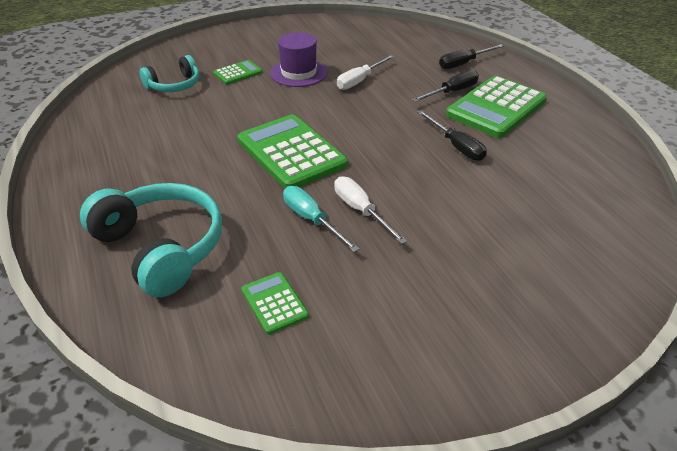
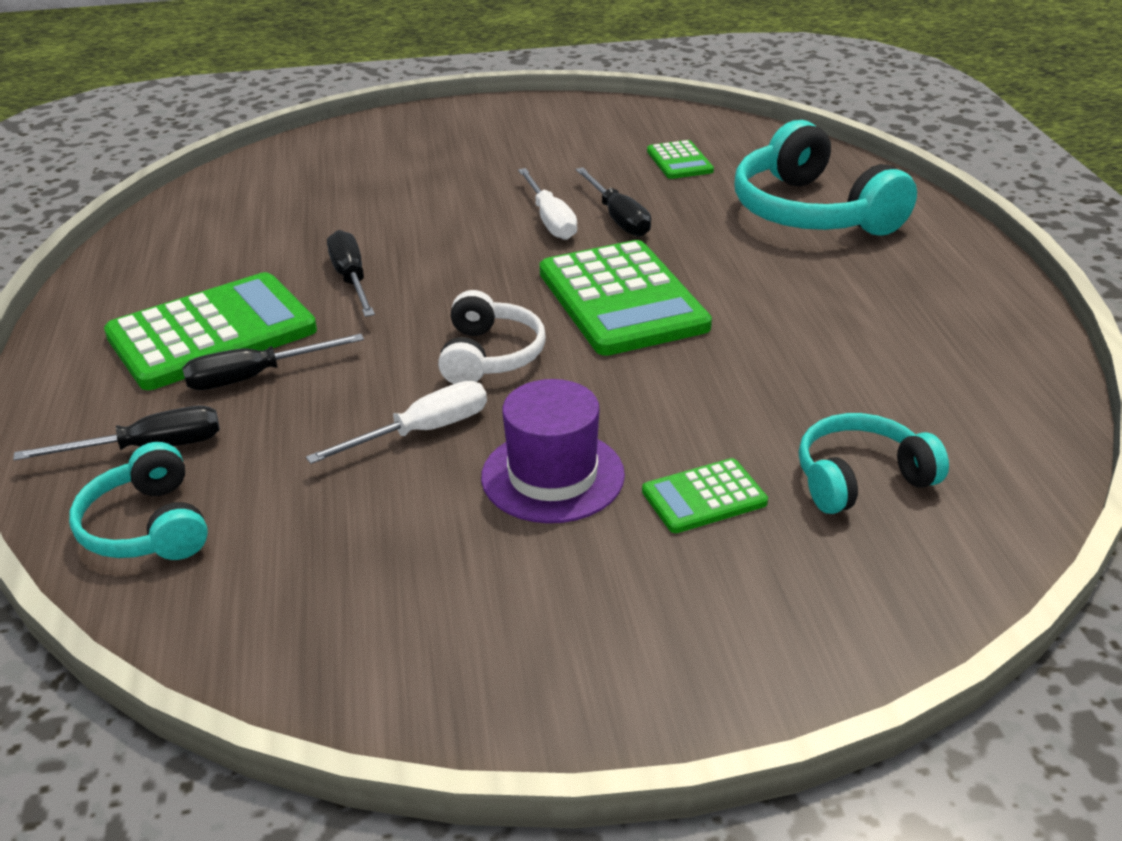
camera: 165 degrees left, 5 degrees down
turquoise screwdriver [283,186,360,252] -> black screwdriver [576,167,651,237]
none -> turquoise headphones [69,442,208,560]
none -> white headphones [438,290,546,384]

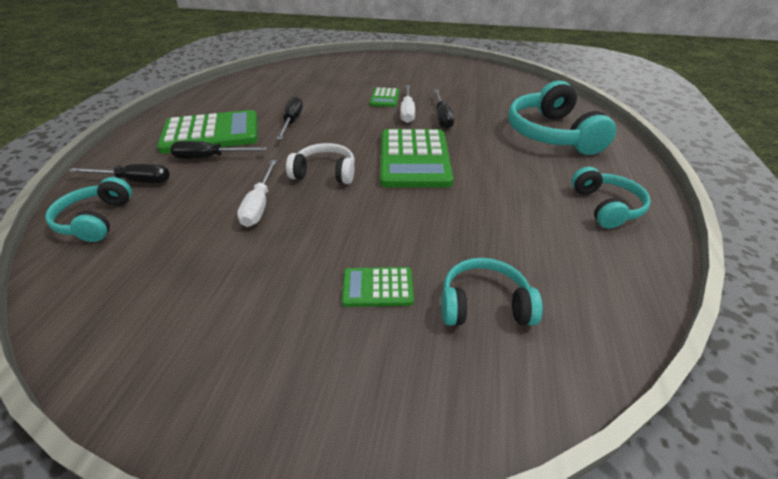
camera: 20 degrees right, 5 degrees up
white screwdriver [306,381,487,464] -> white screwdriver turned 105 degrees clockwise [237,160,277,227]
white headphones [438,290,546,384] -> white headphones turned 105 degrees counterclockwise [286,143,355,184]
purple hat [481,379,625,523] -> none
green calculator [647,140,714,179] -> green calculator moved to [370,88,399,107]
none -> turquoise headphones [572,167,651,228]

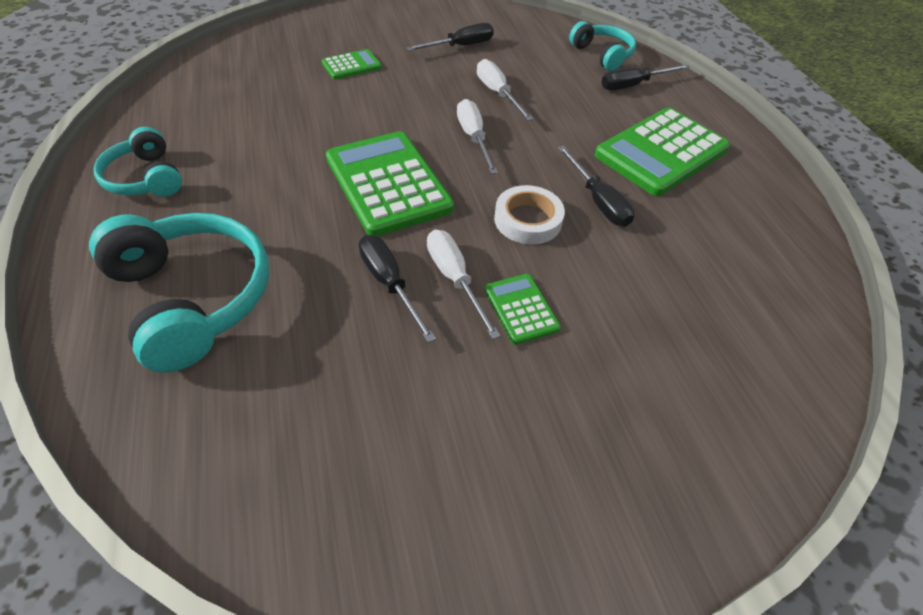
camera: 150 degrees right, 10 degrees up
black screwdriver [170,141,267,159] -> black screwdriver moved to [406,23,494,51]
white headphones [286,143,355,184] -> white screwdriver [457,99,498,174]
turquoise headphones [441,258,543,325] -> none
none -> white tape [494,185,565,244]

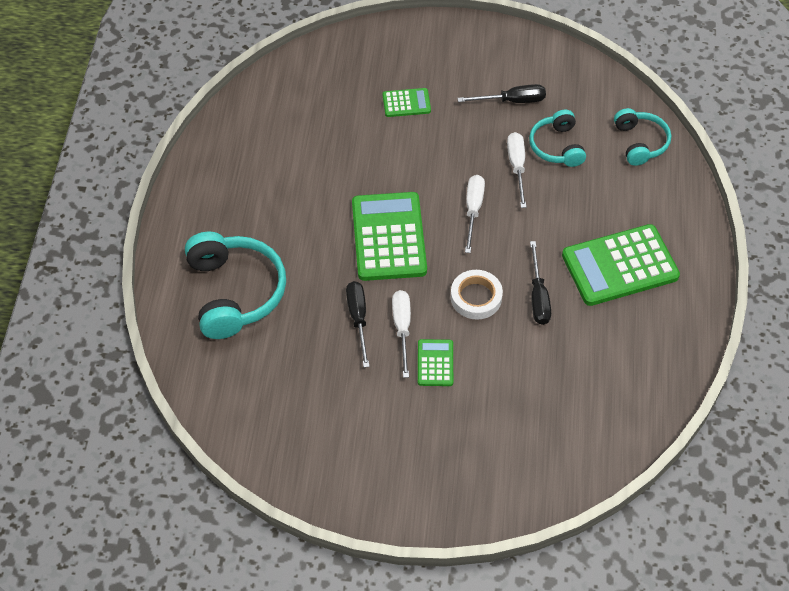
camera: 25 degrees right, 5 degrees up
turquoise headphones [94,127,182,197] -> turquoise headphones moved to [529,110,586,167]
black screwdriver [601,64,690,90] -> none

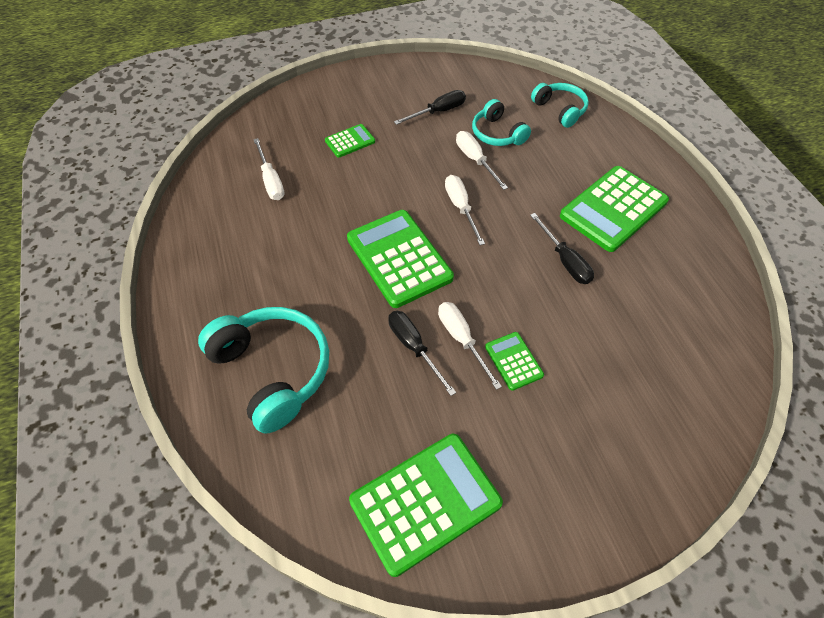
camera: 25 degrees left, 0 degrees up
white tape [451,270,503,320] -> none
none -> white screwdriver [253,138,285,200]
none -> green calculator [349,434,503,577]

